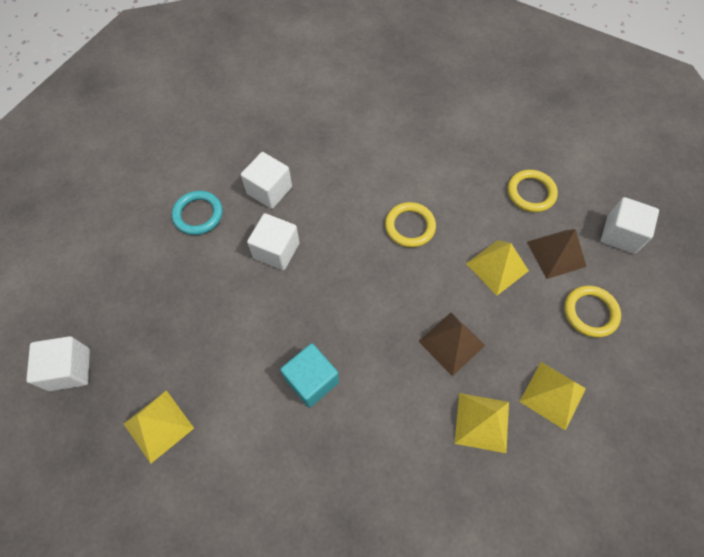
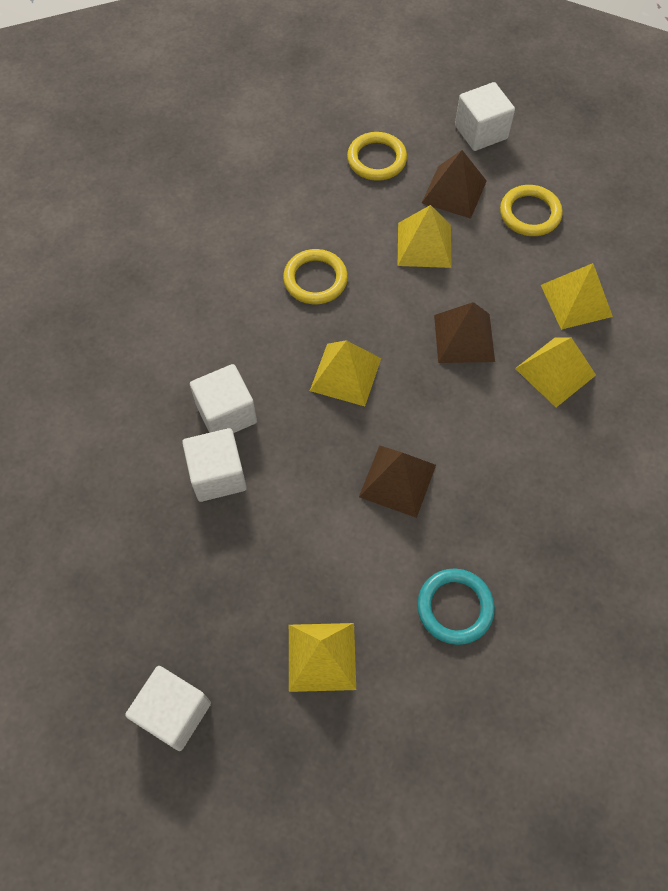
camera: 50 degrees left, 0 degrees up
turquoise ring [172,191,223,235] -> turquoise ring moved to [417,568,495,645]
white cube [241,152,292,209] -> white cube moved to [182,428,247,502]
turquoise cube [280,343,339,408] -> brown pyramid [359,445,436,518]
none -> yellow pyramid [310,340,381,406]

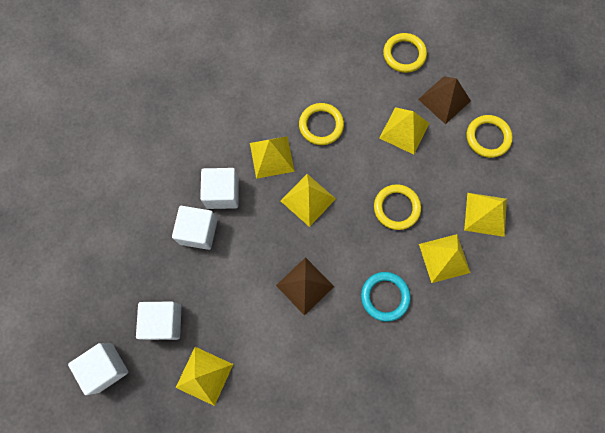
camera: 25 degrees right, 10 degrees up
turquoise ring [417,568,495,645] -> turquoise ring moved to [361,272,411,322]
brown pyramid [434,302,495,363] -> yellow ring [374,184,421,230]
white cube [455,82,515,151] -> white cube moved to [136,301,182,340]
none -> yellow pyramid [250,136,295,179]

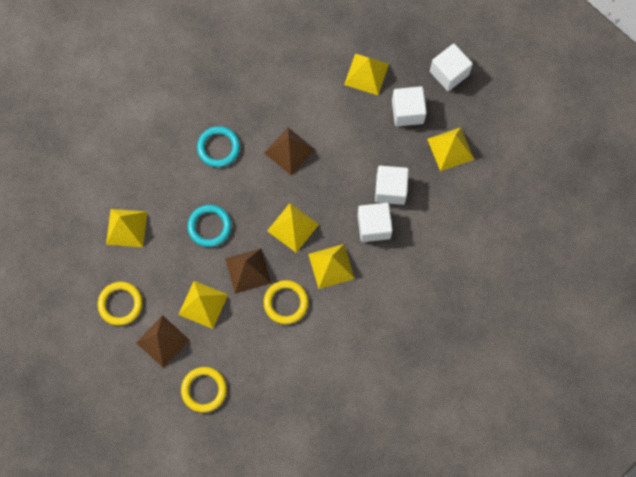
camera: 175 degrees right, 0 degrees up
yellow ring [374,184,421,230] -> turquoise ring [187,205,232,247]
yellow pyramid [419,234,471,283] -> yellow pyramid moved to [427,127,474,171]
none -> brown pyramid [225,249,271,294]

